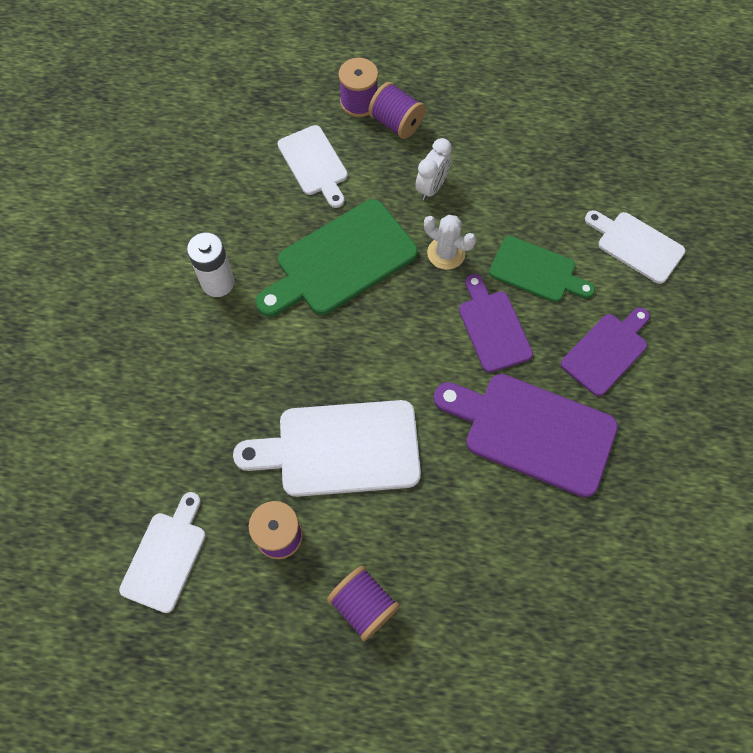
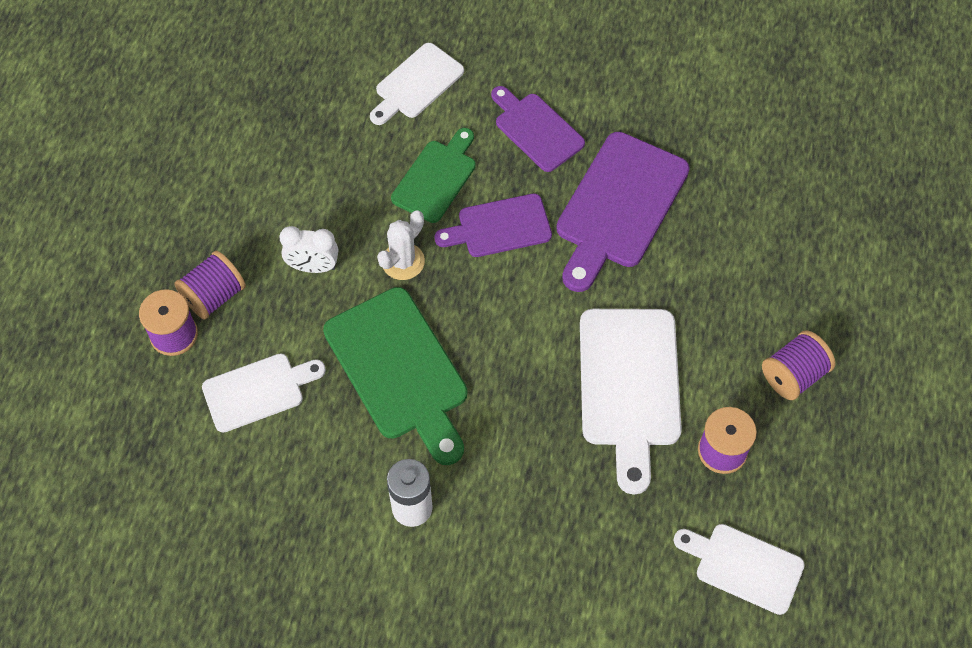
camera: 85 degrees left, 5 degrees down
white clock [415,138,452,201] -> white clock turned 150 degrees clockwise [280,226,338,273]

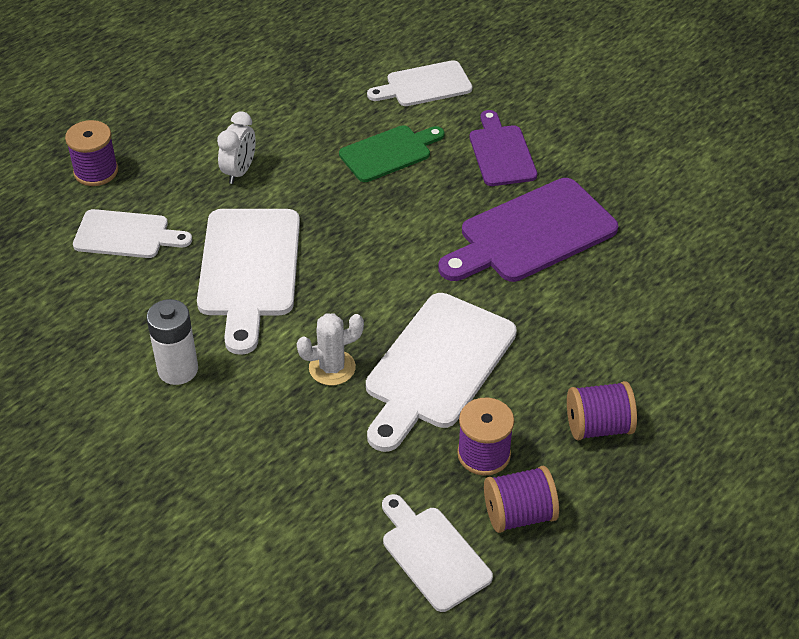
camera: 30 degrees right, 15 degrees down
purple spool [174,251,246,320] -> purple spool moved to [484,466,559,533]
white clock [280,226,338,273] -> white clock turned 105 degrees counterclockwise [217,111,256,184]
green cutting board [323,287,467,465] -> white cutting board [197,209,300,355]
white cactus [377,210,425,280] -> white cactus moved to [297,313,364,385]
purple cutting board [434,193,552,257] -> none

